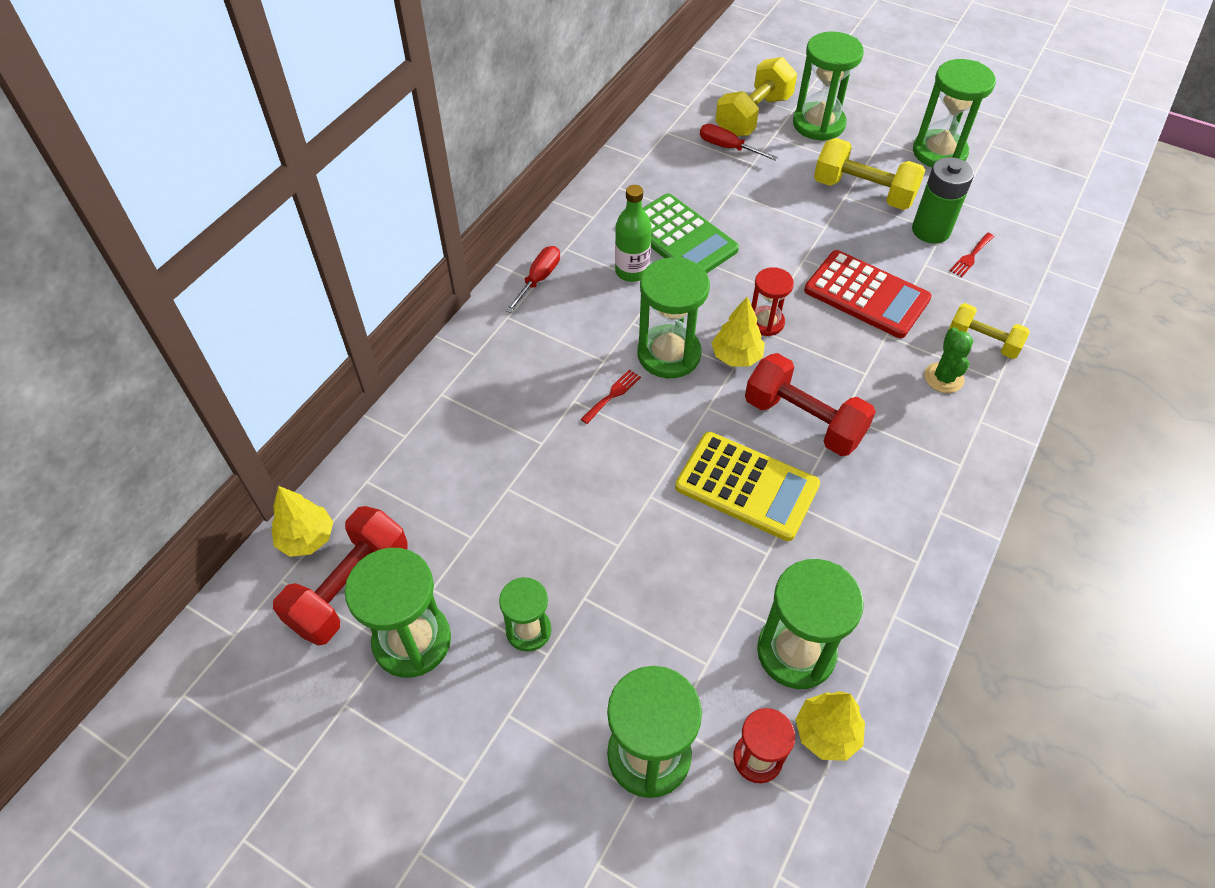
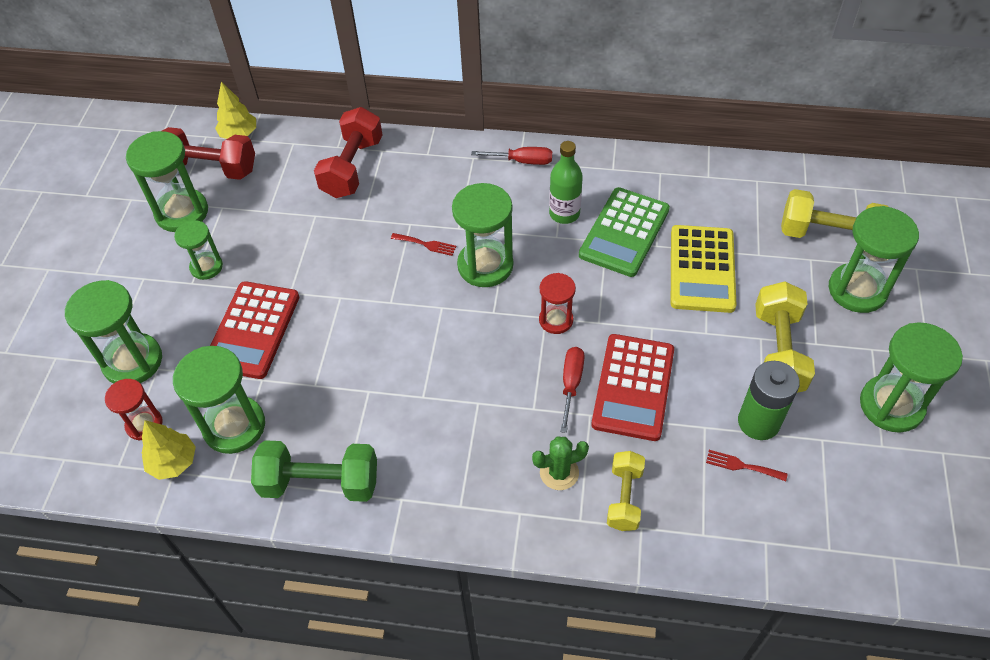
camera: 70 degrees right, 0 degrees up
yellow calculator [675,432,820,541] -> yellow calculator moved to [671,225,737,313]
red screwdriver [700,124,778,161] -> red screwdriver moved to [560,347,585,433]
yellow tree [712,297,765,367] -> none
red dumbbell [745,353,876,456] -> red dumbbell moved to [314,107,382,198]
none -> red calculator [210,281,299,379]
none -> green dumbbell [251,440,377,502]

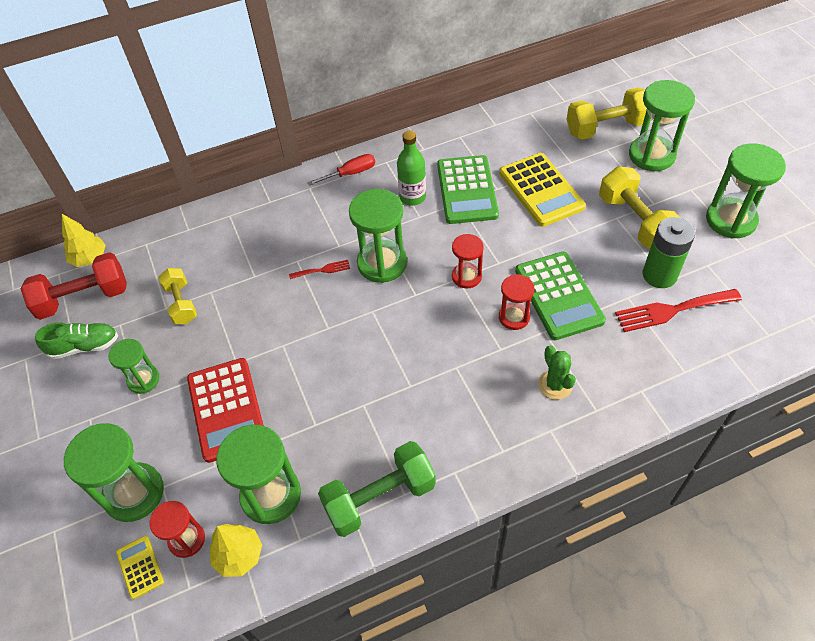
camera: 30 degrees left, 0 degrees up
green hourglass [126,131,208,232] -> green shoe [35,322,118,360]
red dumbbell [314,107,382,198] -> none
green cactus [532,436,589,490] -> green cactus turned 60 degrees counterclockwise [538,345,576,400]
red screwdriver [560,347,585,433] -> red hourglass [499,274,534,330]
red calculator [591,334,674,441] -> green calculator [515,252,606,340]
yellow dumbbell [607,451,645,531] -> yellow dumbbell moved to [158,268,197,324]
red fork [706,450,787,481] -> red fork [615,289,742,332], size x1.95
none -> yellow calculator [116,536,164,599]

